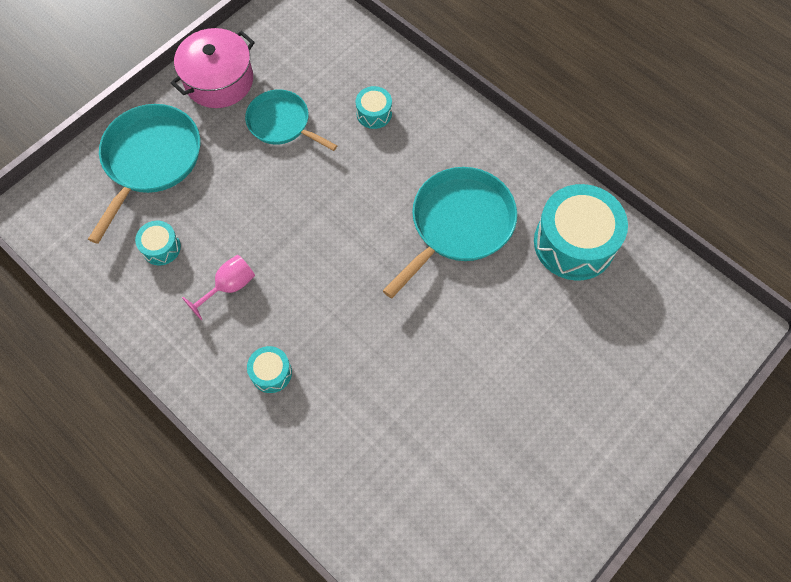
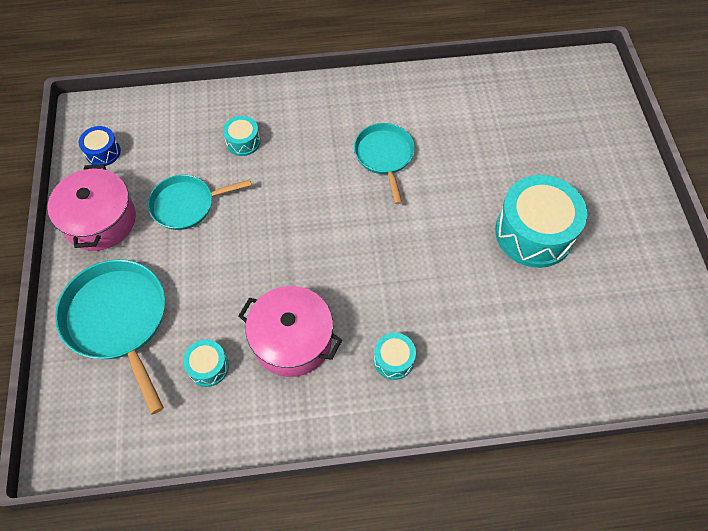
camera: 50 degrees left, 5 degrees down
pink goblet [182,255,255,320] -> pink pot [238,286,342,377]
turquoise pan [383,167,517,299] -> turquoise pan [354,123,415,204], size x0.64
turquoise drum [534,184,628,281] -> turquoise drum moved to [495,175,587,268]
none -> blue drum [79,126,121,166]

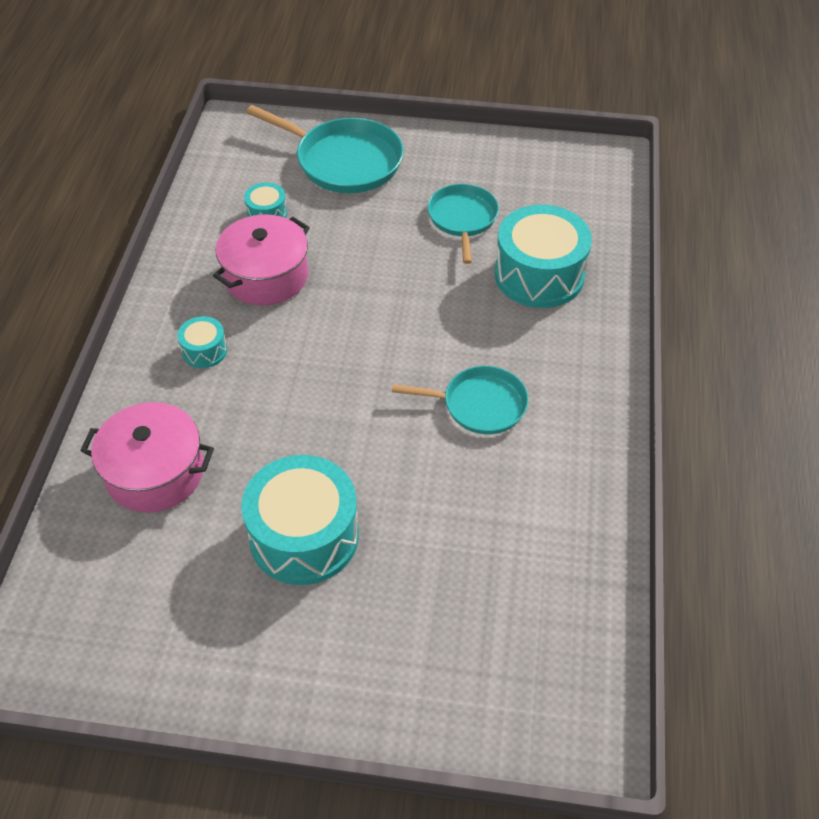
camera: 105 degrees right, 10 degrees down
pink pot [47,164,136,251] -> pink pot moved to [80,402,214,513]
turquoise pan [55,259,165,415] -> turquoise pan turned 45 degrees clockwise [246,105,404,193]
blue drum [79,126,121,166] -> none
turquoise drum [223,116,260,156] -> turquoise drum [495,205,592,308], size x2.12

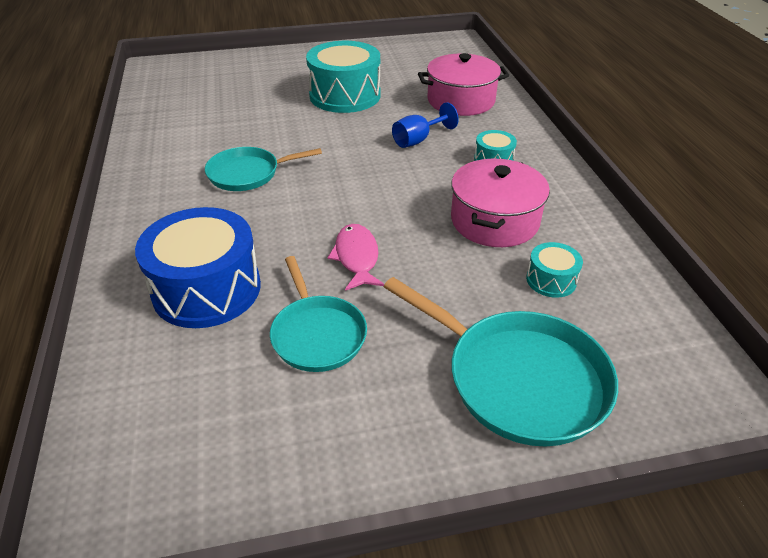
camera: 160 degrees right, 10 degrees down
turquoise pan [246,105,404,193] -> turquoise pan turned 150 degrees counterclockwise [384,277,618,447]
turquoise drum [495,205,592,308] -> blue drum [135,207,261,328]
none -> pink fish [327,224,384,291]
none -> blue goblet [392,102,459,148]

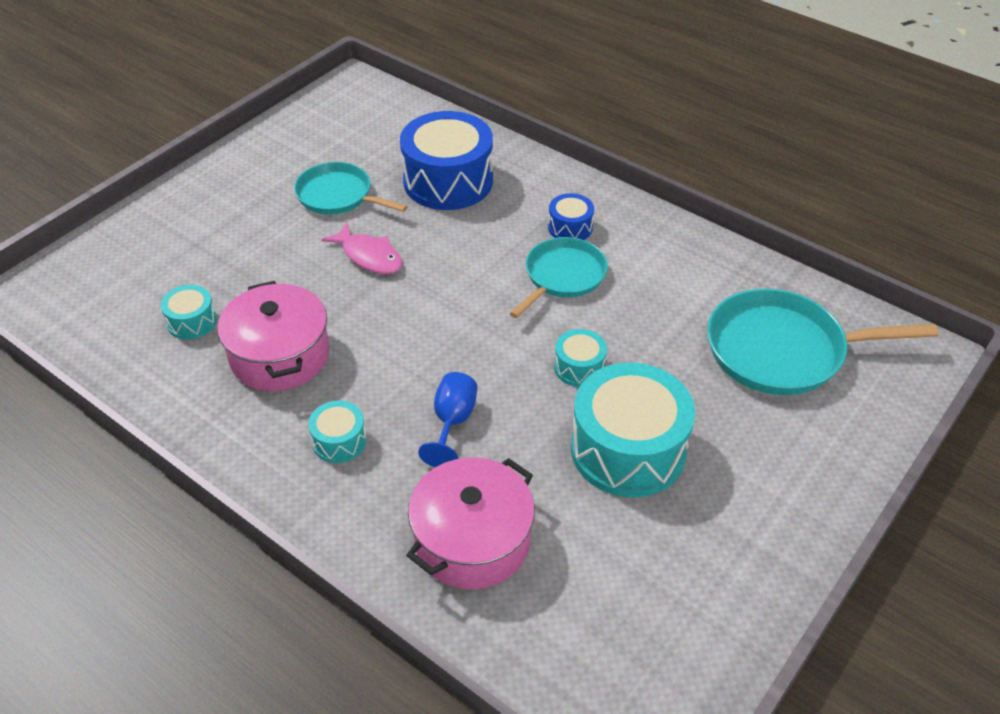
camera: 140 degrees right, 5 degrees up
turquoise pan [384,277,618,447] -> turquoise pan moved to [707,288,939,395]
none -> blue drum [548,193,594,240]
none -> turquoise drum [554,329,607,387]

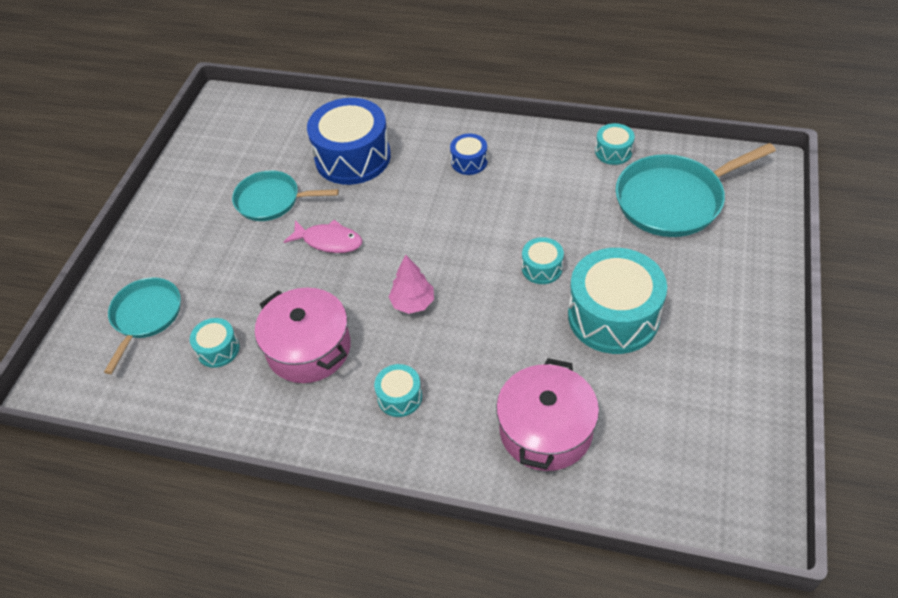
camera: 20 degrees left, 5 degrees up
blue goblet [418,372,477,467] -> none
turquoise pan [510,237,608,318] -> turquoise pan moved to [104,277,181,374]
none -> pink tree [389,254,434,314]
none -> turquoise drum [595,123,635,165]

